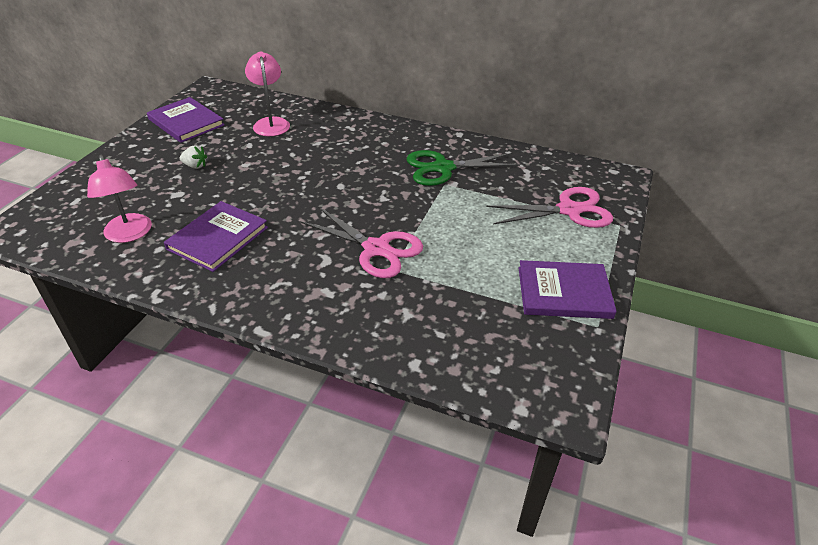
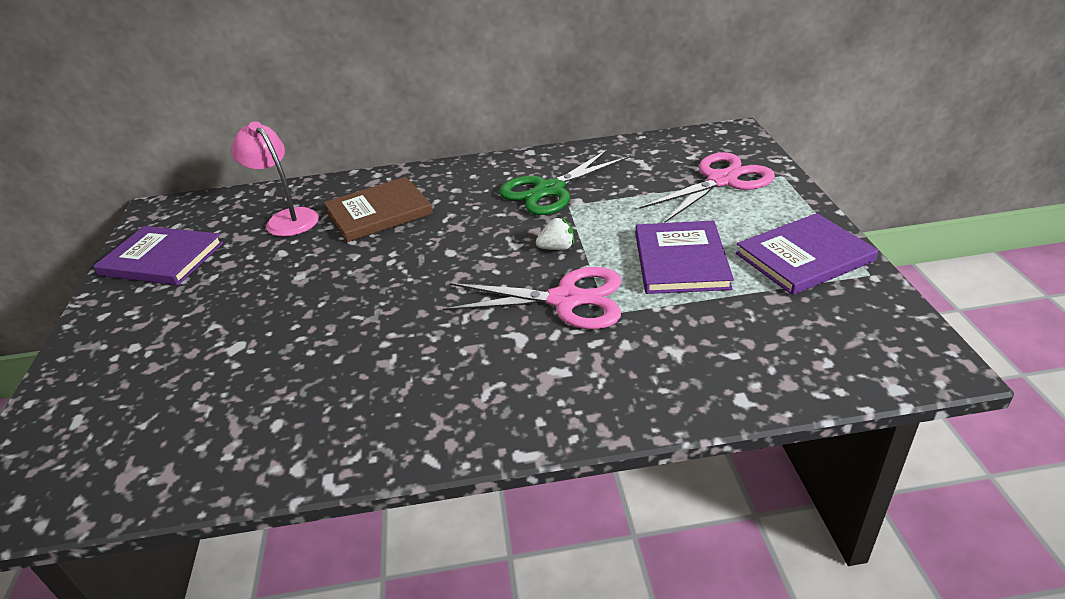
camera: 25 degrees left, 5 degrees down
pink lamp [87,155,152,243] -> none
purple book [164,201,268,272] -> purple book moved to [635,220,734,294]
white strawberry [180,145,207,169] -> white strawberry moved to [536,217,574,250]
none -> brown book [324,177,433,242]

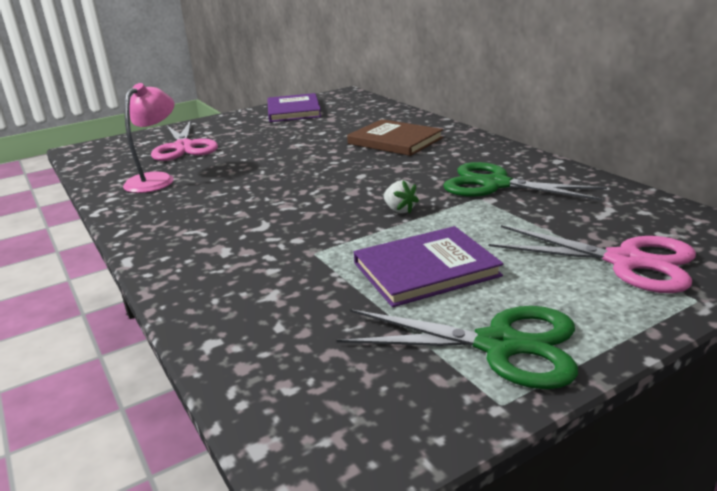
camera: 65 degrees right, 10 degrees down
pink lamp [231,122,319,237] -> pink lamp moved to [123,83,174,193]
pink scissors [443,267,621,329] -> pink scissors moved to [151,121,218,161]
purple book [736,213,878,295] -> green scissors [337,306,578,389]

